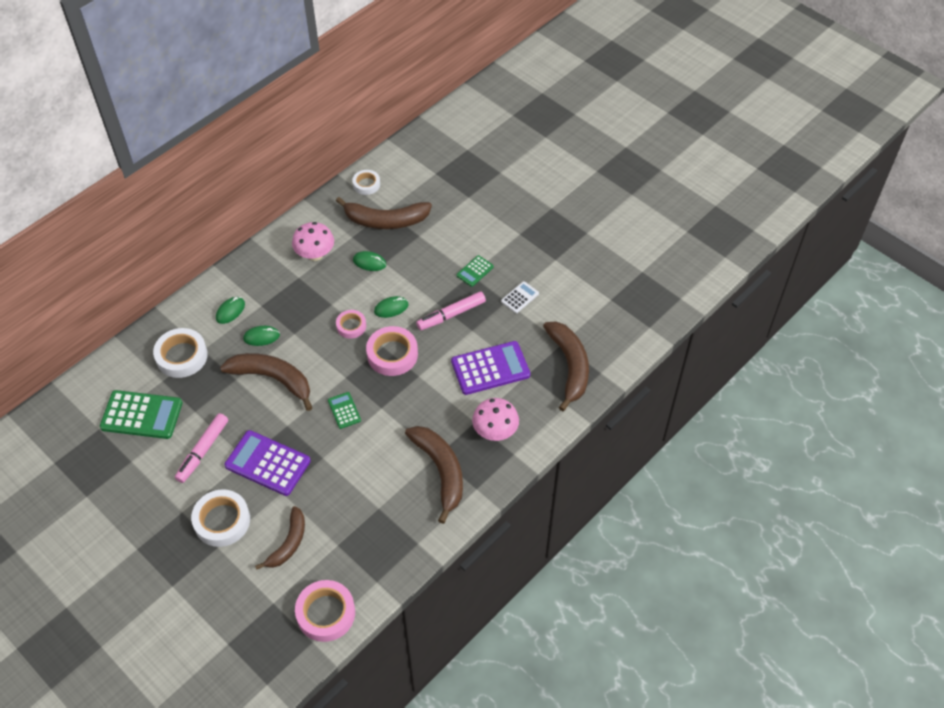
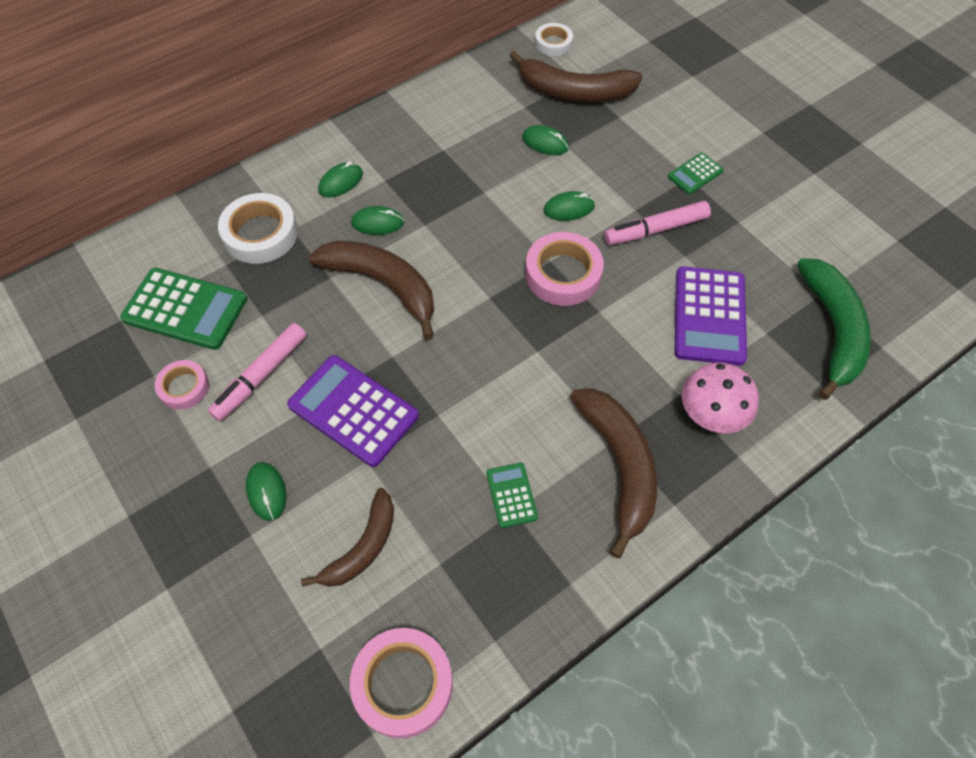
camera: 10 degrees right, 5 degrees up
white tape [191,489,250,547] -> green mouse [246,462,286,521]
pink mushroom [292,222,334,261] -> none
green calculator [328,392,361,429] -> green calculator moved to [486,463,538,528]
pink tape [336,310,366,339] -> pink tape moved to [155,360,209,410]
purple calculator [451,341,530,395] -> purple calculator turned 105 degrees clockwise [674,266,747,366]
white calculator [501,281,539,313] -> none
brown banana [543,322,589,411] -> green banana [797,258,871,400]

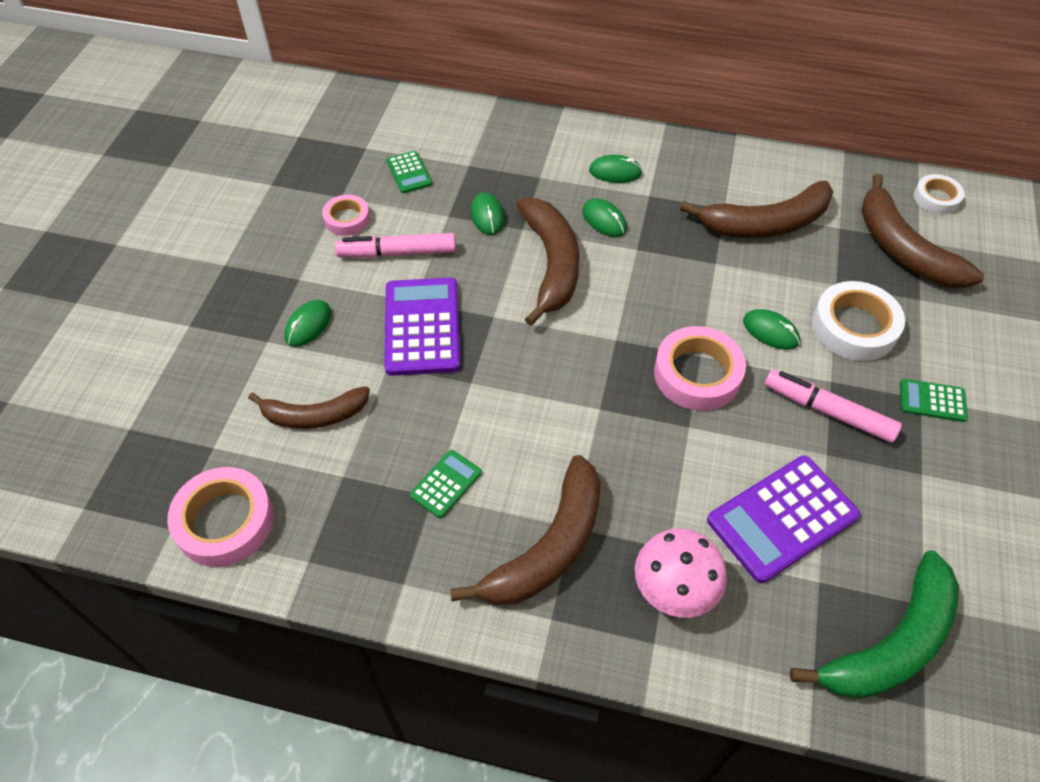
camera: 50 degrees right, 5 degrees down
green calculator [120,268,247,350] -> green calculator [386,151,432,193], size x0.51
white tape [218,193,298,264] -> white tape moved to [812,281,905,361]
green mouse [522,125,569,155] -> green mouse moved to [471,192,505,235]
none -> brown banana [680,181,833,238]

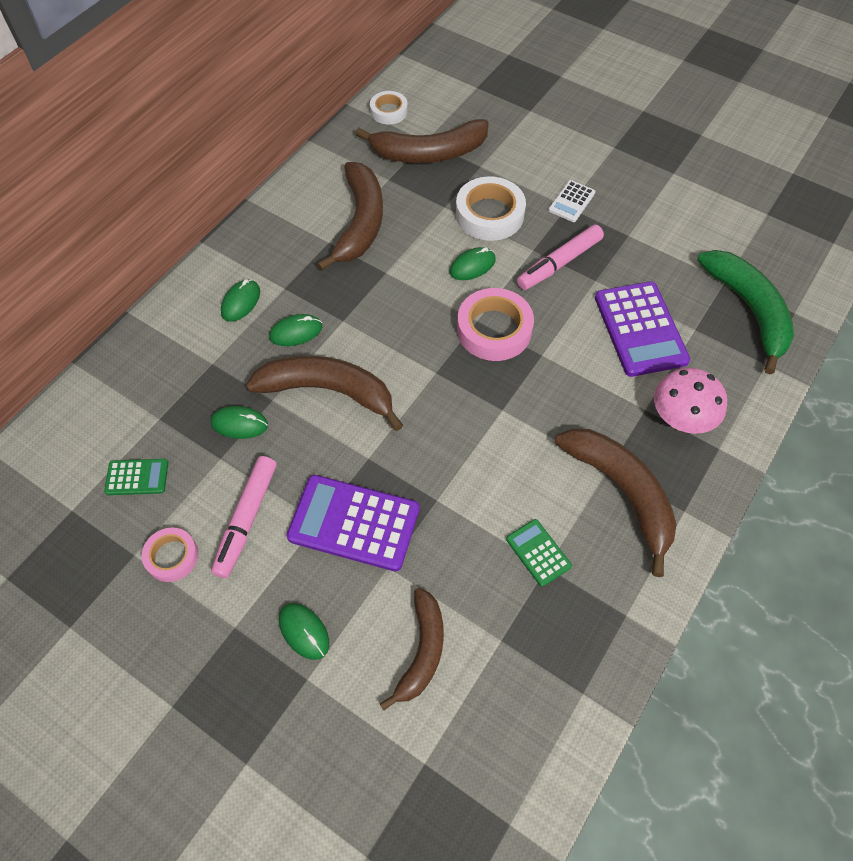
camera: 70 degrees left, 5 degrees up
pink tape [167,467,274,567] -> none
green calculator [900,379,968,422] -> white calculator [549,180,596,222]

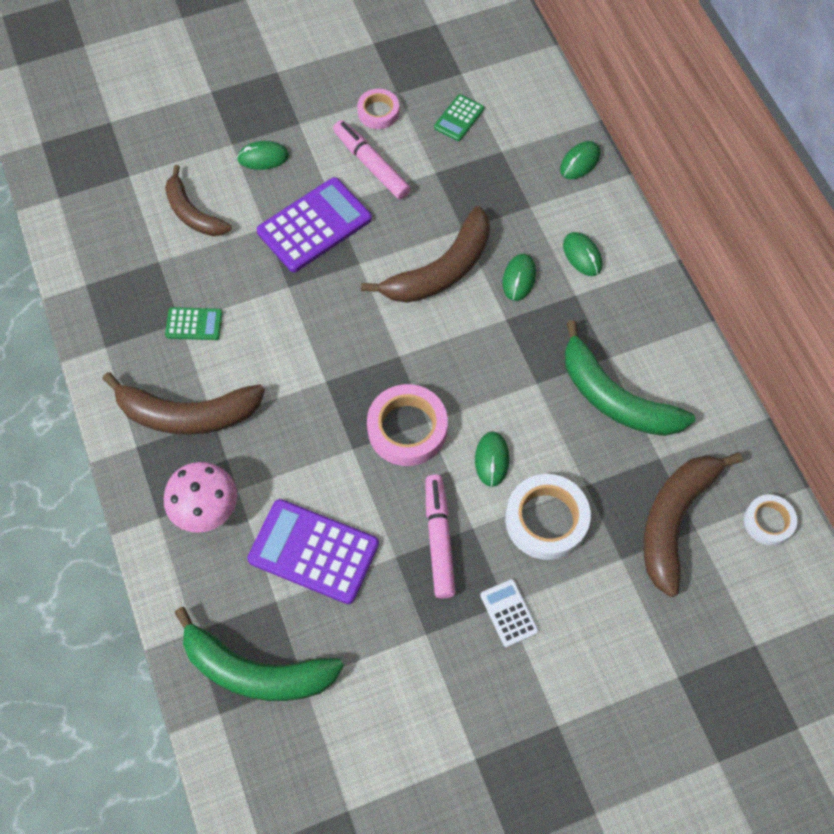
camera: 125 degrees right, 5 degrees up
green mouse [211,406,268,439] -> green mouse moved to [560,141,600,179]
brown banana [317,162,383,271] -> green banana [565,320,695,436]

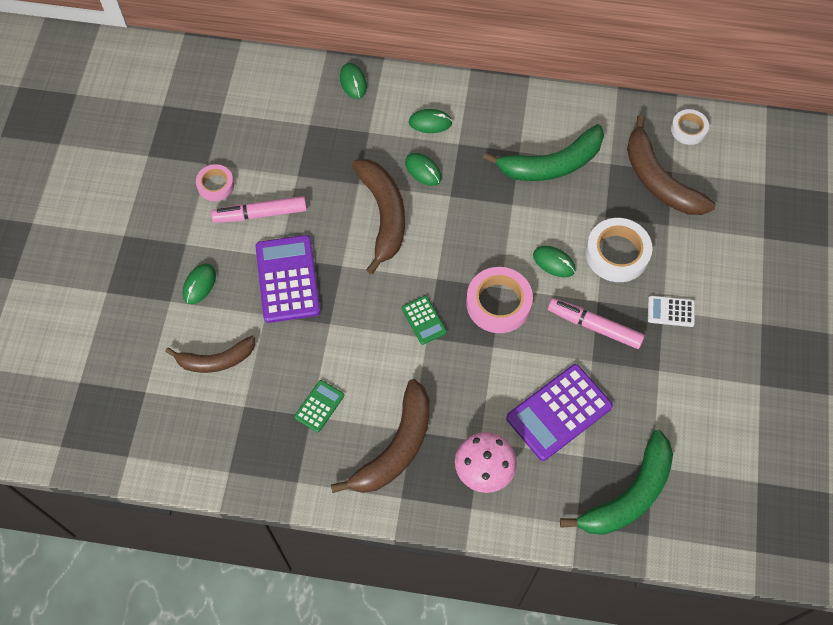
camera: 60 degrees left, 0 degrees up
green calculator [434,94,484,141] -> green calculator moved to [402,296,447,345]

